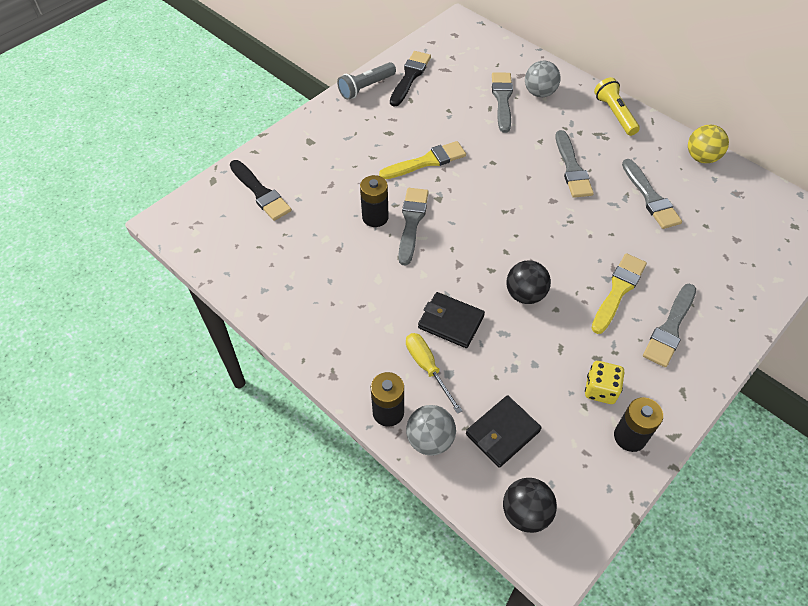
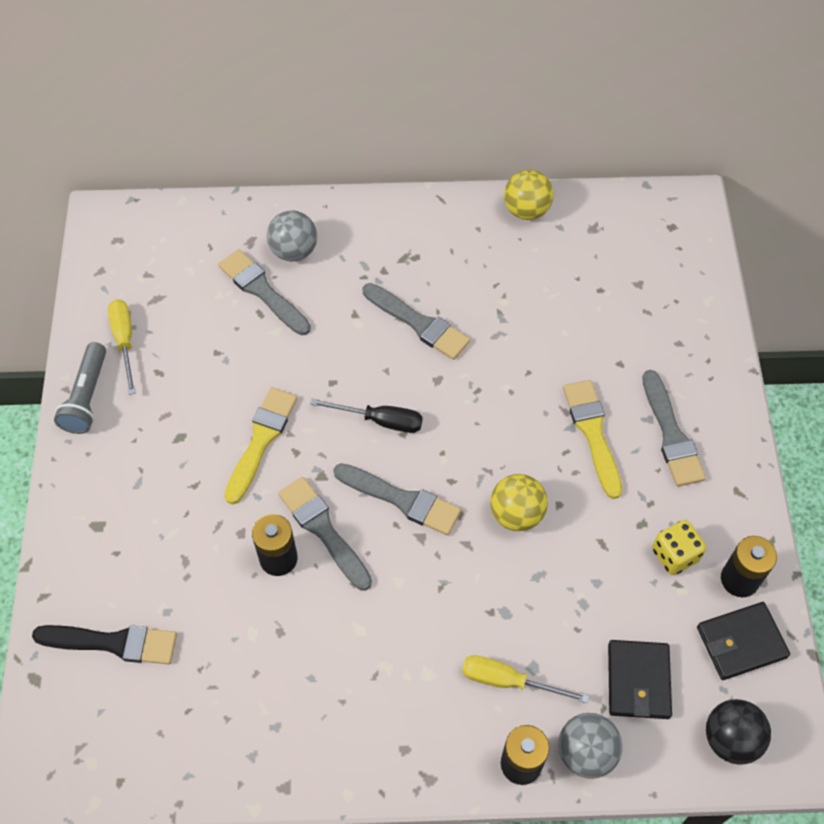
camera: 45 degrees left, 5 degrees up
black brush [390,51,431,107] -> yellow screwdriver [108,299,136,395]
black wallet [418,292,485,348] -> black wallet moved to [697,602,790,680]
black ball [506,260,551,304] -> yellow ball [490,474,548,531]
yellow flashlight [594,77,640,136] -> none
grey brush [622,159,682,229] -> grey brush moved to [333,463,461,535]
none -> black screwdriver [310,398,423,433]

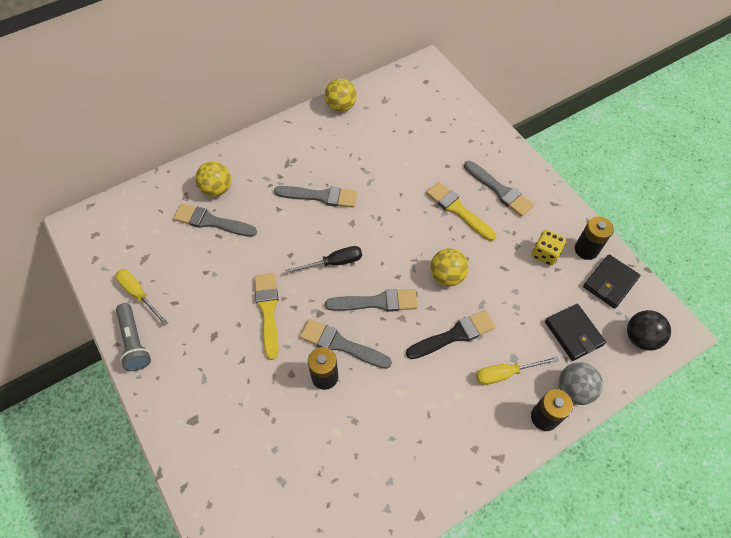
camera: 30 degrees left, 0 degrees up
black brush [32,625,177,664] -> black brush moved to [406,310,496,359]
grey ball [267,211,317,261] -> yellow ball [195,161,231,197]

